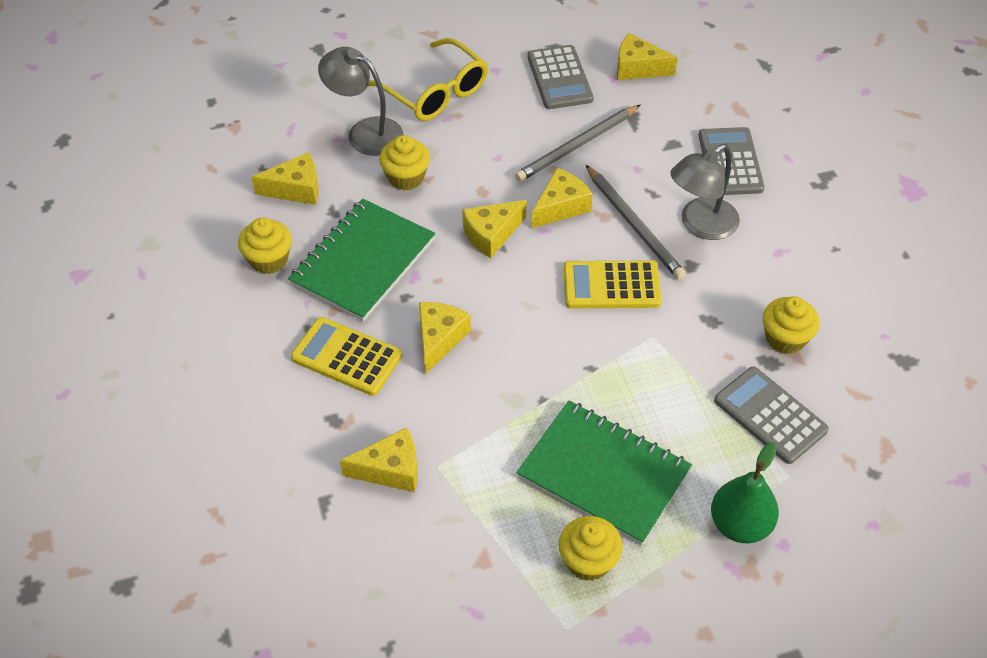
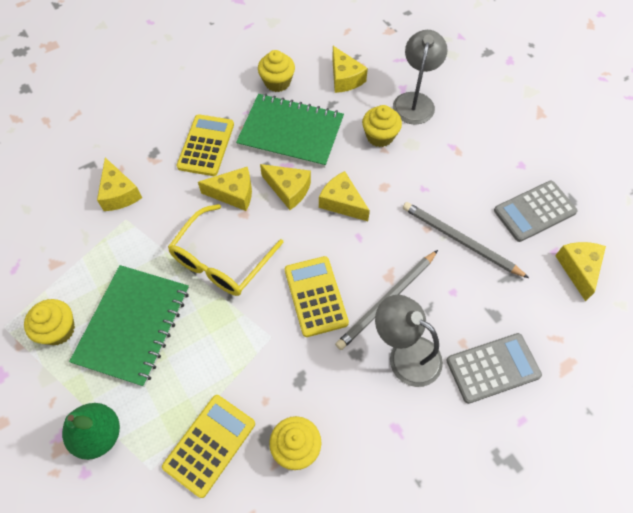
camera: 75 degrees right, 10 degrees up
yellow glasses [368,38,488,121] -> yellow glasses moved to [168,204,284,296]
yellow cheese [532,168,593,228] -> yellow cheese moved to [260,164,311,210]
grey calculator [714,366,829,464] -> yellow calculator [162,395,255,498]

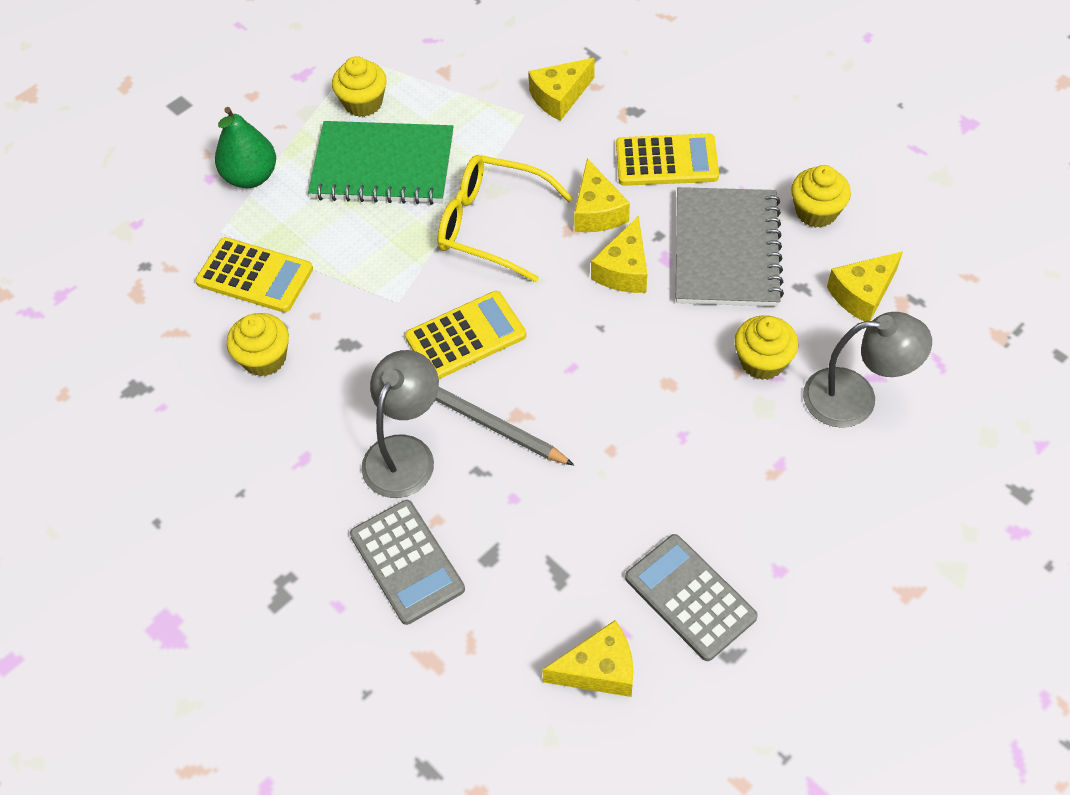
camera: 80 degrees right, 5 degrees down
green notebook [236,94,344,168] -> grey notebook [676,187,784,307]
yellow cheese [319,171,370,221] -> none
grey pencil [403,202,529,278] -> none

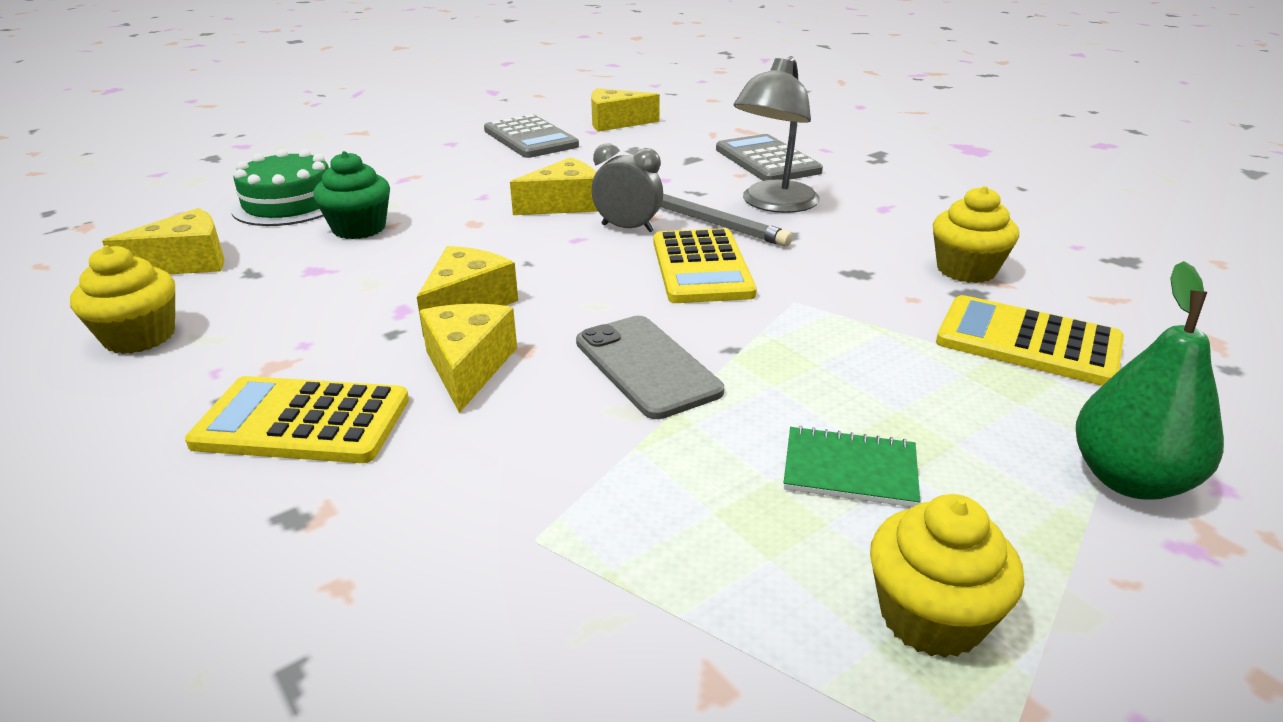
camera: 175 degrees left, 25 degrees down
green notebook [308,121,454,205] -> green notebook [784,426,920,507], size x0.46
yellow calculator [405,291,526,379] -> yellow calculator turned 75 degrees counterclockwise [653,228,757,303]
yellow glasses [437,155,573,282] -> grey phone [576,316,724,419]
yellow cheese [528,58,594,121] -> yellow cheese moved to [510,157,598,215]
grey notebook [676,187,784,307] -> none
yellow cupcake [734,315,799,380] -> green cupcake [313,151,390,239]
grey lamp [803,312,932,428] -> green cake [231,149,329,226]
none -> grey clock [591,143,663,232]

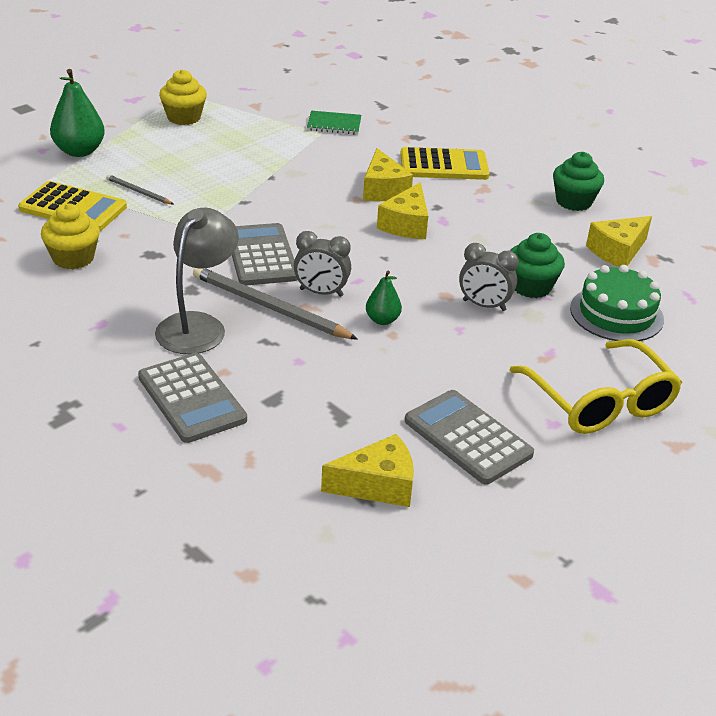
camera: 170 degrees right, 5 degrees up
yellow cupcake [70,245,175,354] -> green cupcake [553,152,604,211]
yellow cheese [510,157,598,215] -> green pear [366,270,402,325]
grey phone [576,316,724,419] -> none
yellow calculator [653,228,757,303] -> grey calculator [232,223,298,286]
green notebook [784,426,920,507] -> green notebook moved to [307,111,361,134]
none -> grey pencil [106,175,173,204]
none -> grey clock [459,243,519,311]
none -> yellow glasses [510,339,682,434]

